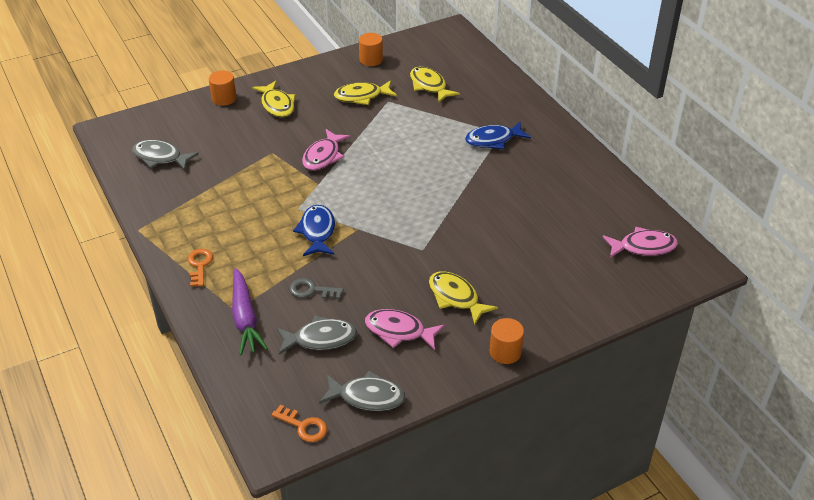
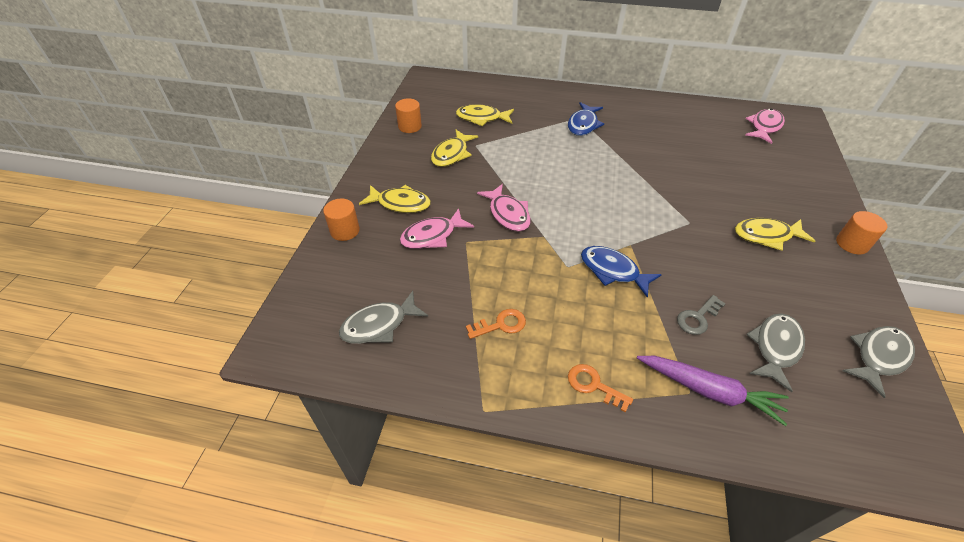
camera: 50 degrees left, 5 degrees up
orange key [272,405,327,442] -> orange key moved to [466,309,526,339]
pink fish [365,309,445,350] -> pink fish moved to [400,208,474,249]

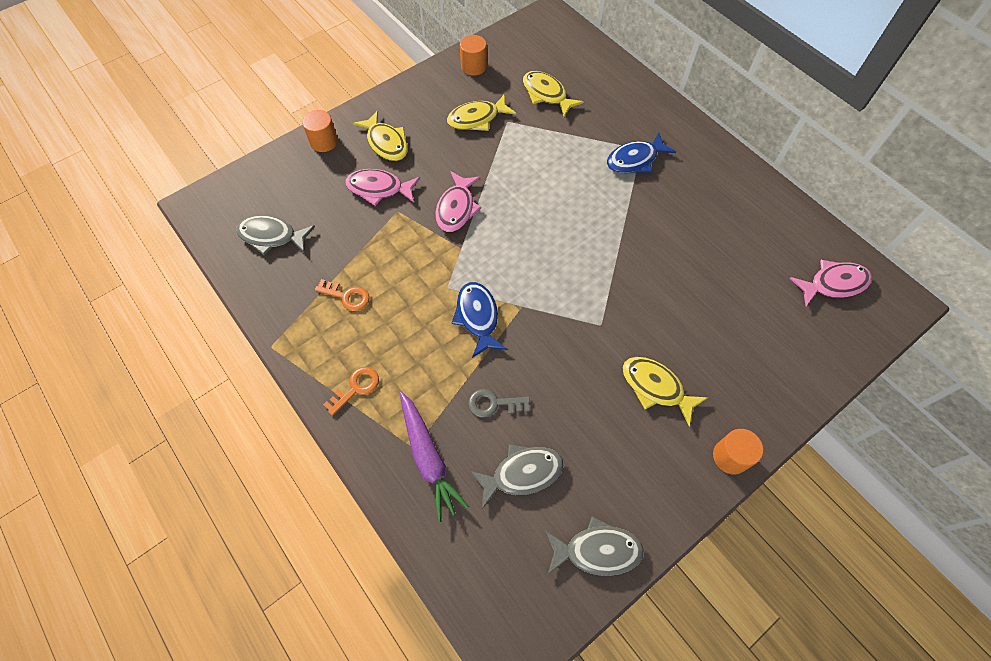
camera: 40 degrees right, 15 degrees up
orange key [568,364,633,412] -> orange key turned 60 degrees clockwise [323,367,379,416]

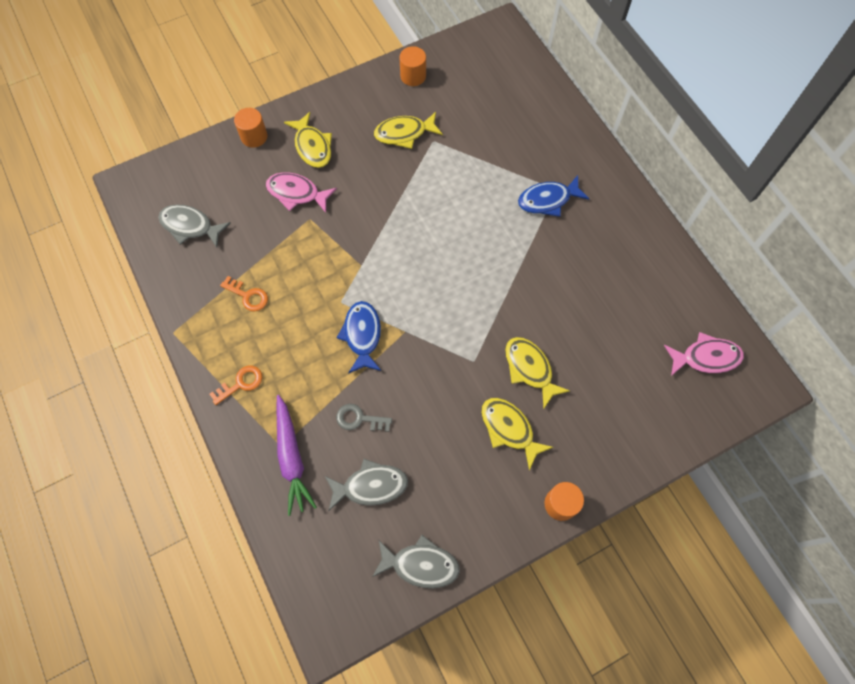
camera: 10 degrees right, 5 degrees up
pink fish [435,171,482,232] -> none
yellow fish [523,71,584,117] -> yellow fish moved to [505,337,570,409]

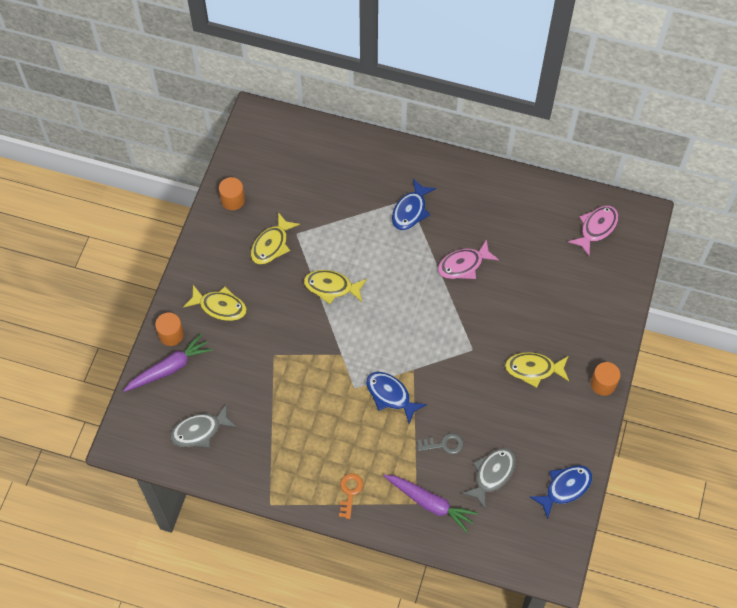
camera: 45 degrees left, 5 degrees down
orange key [220,276,268,311] -> none
pink fish [266,172,337,213] -> pink fish moved to [438,239,499,279]
grey key [336,404,392,432] -> grey key turned 150 degrees counterclockwise [417,433,464,454]
grey fish [372,535,460,588] -> blue fish [530,465,592,519]
yellow fish [505,337,570,409] -> yellow fish moved to [304,270,367,304]
none -> purple carrot [123,333,213,392]

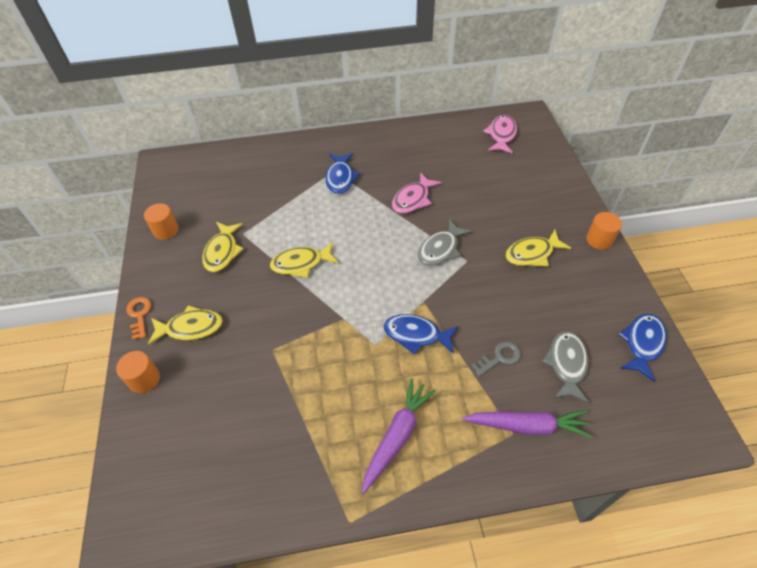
camera: 25 degrees left, 10 degrees down
purple carrot [123,333,213,392] -> purple carrot moved to [362,378,436,494]
grey fish [170,403,237,448] -> grey fish moved to [418,219,472,266]
orange key [339,473,363,519] -> orange key moved to [126,297,151,340]

